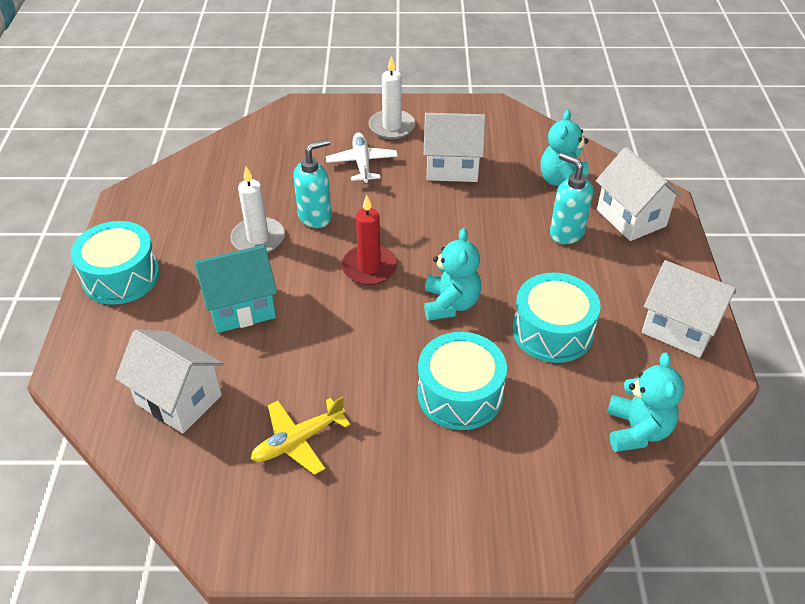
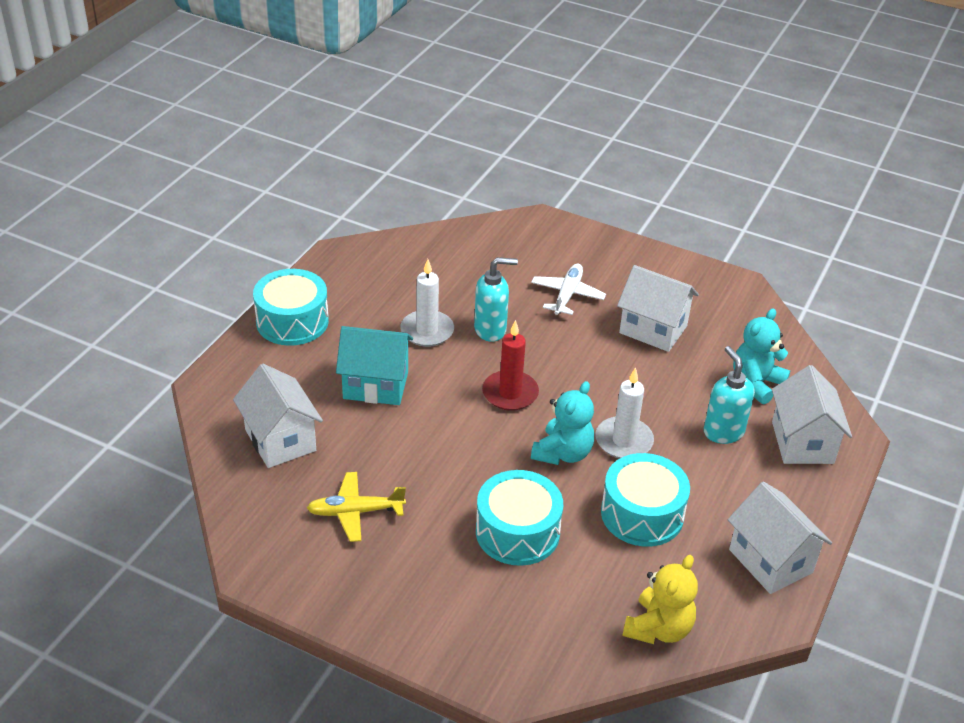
camera: 25 degrees right, 5 degrees down
white candle [369,56,415,139] -> white candle moved to [595,367,654,459]
turquoise teddy bear [607,353,684,452] -> yellow teddy bear [623,555,698,644]

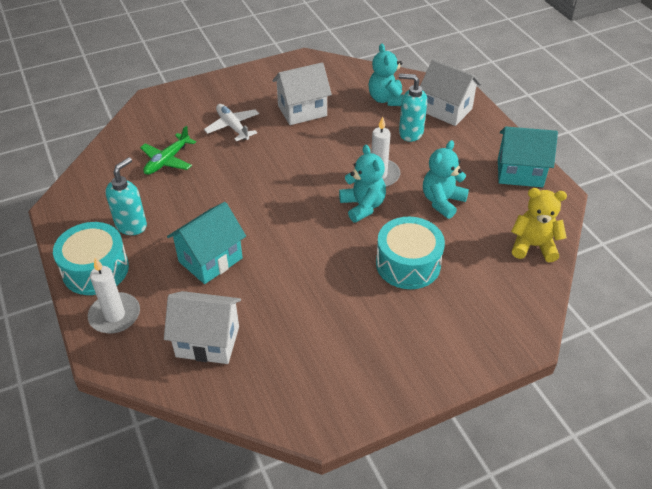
camera: 50 degrees left, 5 degrees up
yellow plane [307,472,406,542] -> none
white candle [400,259,454,347] -> white candle moved to [88,257,140,333]
turquoise soap dispenser [474,257,518,342] -> turquoise soap dispenser moved to [105,157,147,235]
red candle [482,320,539,411] -> none
turquoise drum [601,453,690,547] -> turquoise teddy bear [423,140,469,219]
yellow teddy bear [623,555,698,644] -> yellow teddy bear turned 60 degrees counterclockwise [511,188,567,262]
white house [728,482,832,594] -> turquoise house [498,126,558,187]
none -> green plane [140,126,196,175]

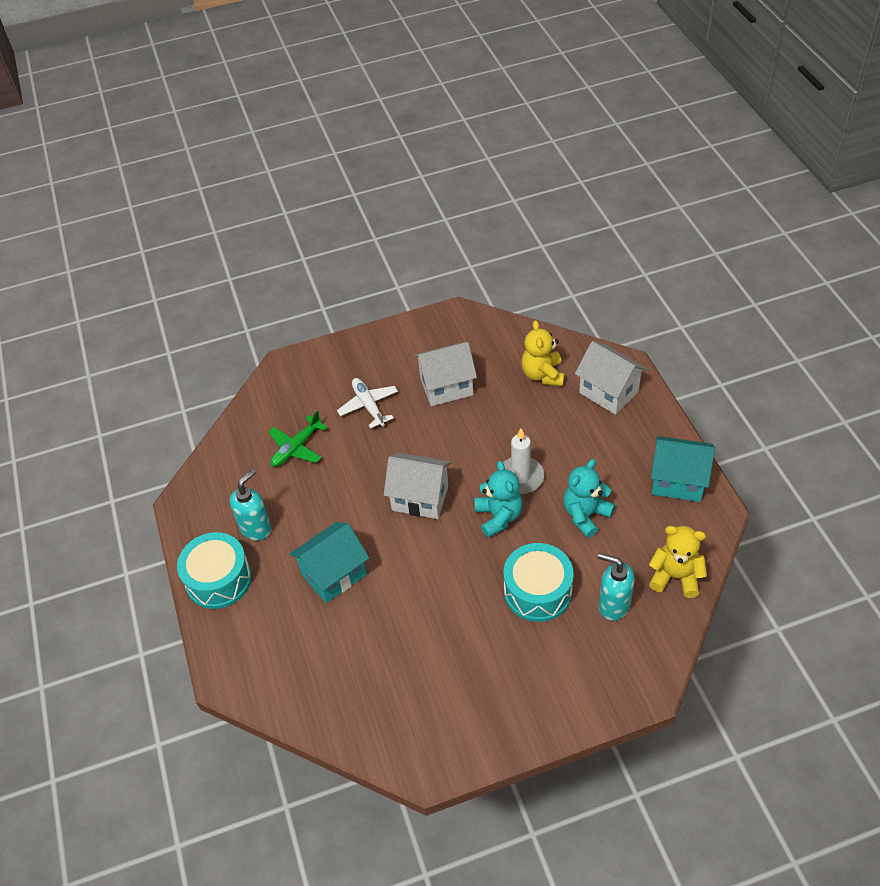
camera: 10 degrees right, 5 degrees up
white candle [88,257,140,333] -> none
white house [164,291,241,364] -> white house moved to [384,453,451,519]
turquoise teddy bear [368,44,404,106] -> yellow teddy bear [522,320,564,386]
turquoise soap dispenser [399,74,427,142] -> turquoise soap dispenser moved to [598,553,635,621]

